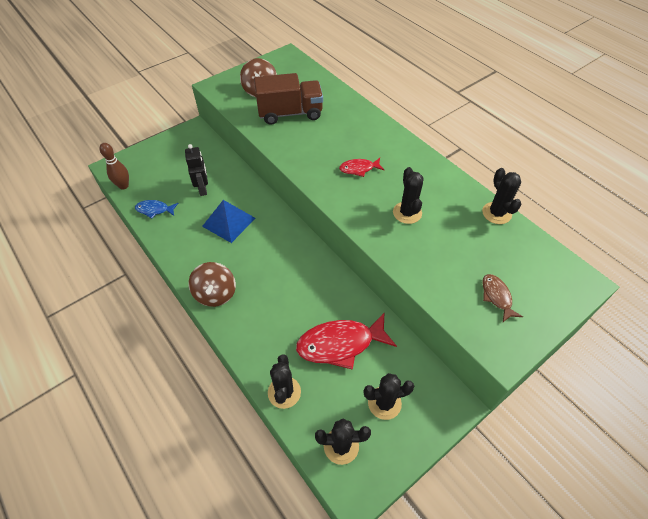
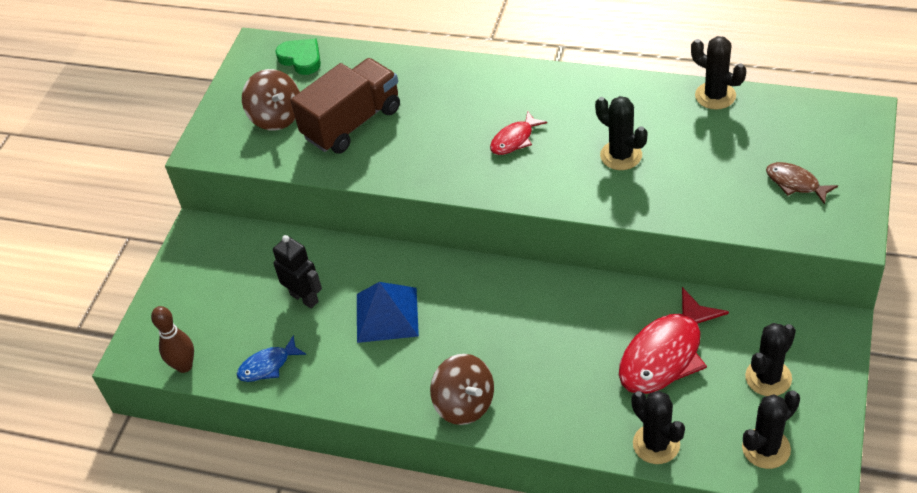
camera: 30 degrees left, 5 degrees down
none -> green heart [275,39,321,75]

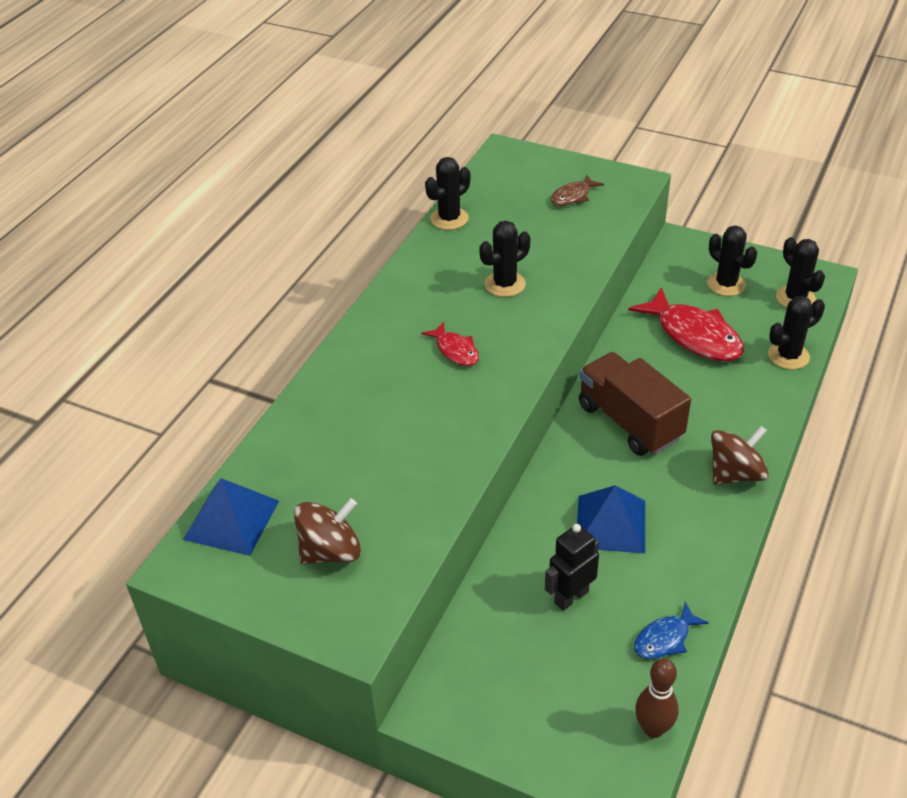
camera: 85 degrees left, 5 degrees down
blue fish [237,335,306,382] -> blue fish turned 75 degrees clockwise [634,602,709,659]
green heart [275,39,321,75] -> blue pyramid [183,478,279,556]
brown truck [291,58,400,154] -> brown truck moved to [579,352,691,456]

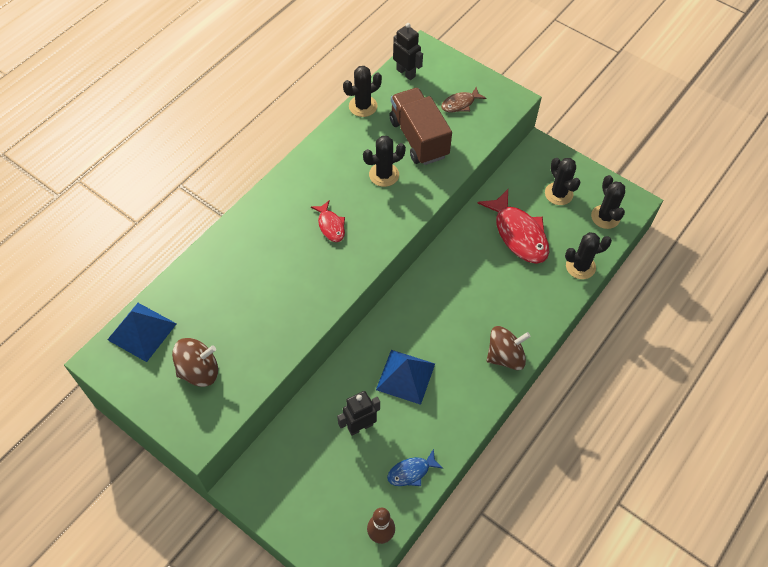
camera: 10 degrees right, 15 degrees up
brown truck [579,352,691,456] -> brown truck moved to [390,88,452,165]
none -> black robot [393,23,423,80]

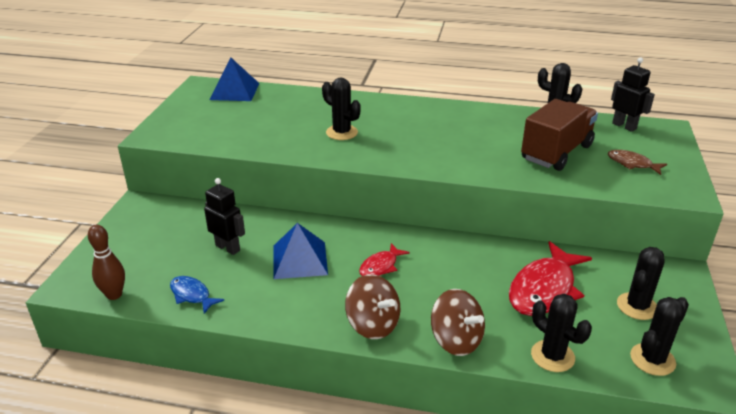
camera: 65 degrees right, 25 degrees down
brown spinning top [172,338,218,387] -> brown spinning top moved to [431,289,485,356]
red fish [311,200,345,242] -> red fish moved to [359,243,410,276]
black cactus [363,136,406,187] -> black cactus moved to [322,77,361,140]
black robot [393,23,423,80] -> black robot turned 60 degrees counterclockwise [611,57,655,132]

